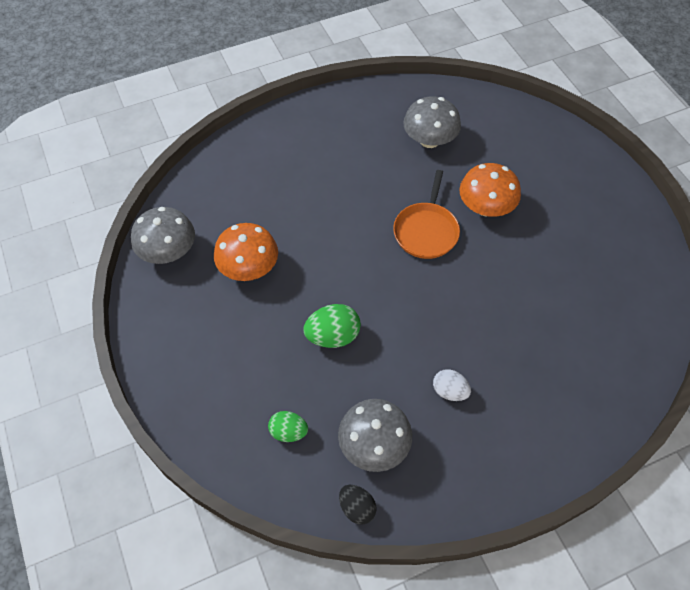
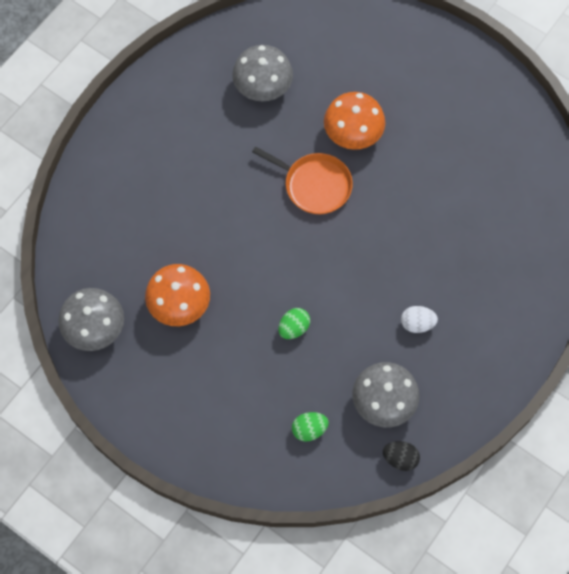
camera: 30 degrees left, 10 degrees up
green egg [303,304,361,348] -> green egg [278,308,310,339], size x0.66
orange pan [393,170,460,259] -> orange pan turned 45 degrees counterclockwise [252,146,353,214]

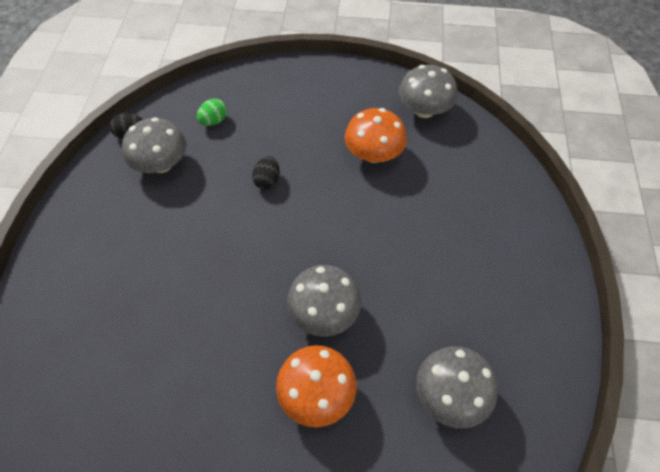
camera: 150 degrees right, 10 degrees down
orange pan [252,146,353,214] -> grey mushroom [287,265,361,337]
green egg [278,308,310,339] -> black egg [252,156,280,190]
white egg [401,306,438,333] -> none

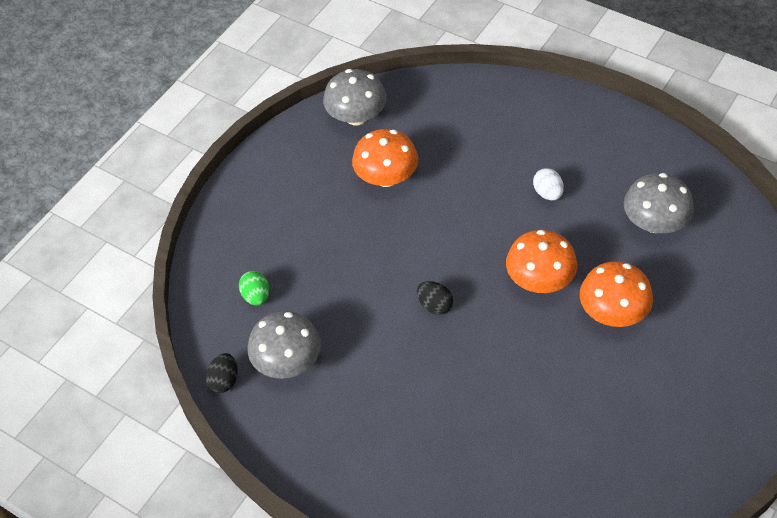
camera: 60 degrees left, 5 degrees down
black egg [252,156,280,190] -> black egg moved to [417,281,453,315]
grey mushroom [287,265,361,337] -> orange mushroom [506,230,578,293]
none -> white egg [533,168,564,200]

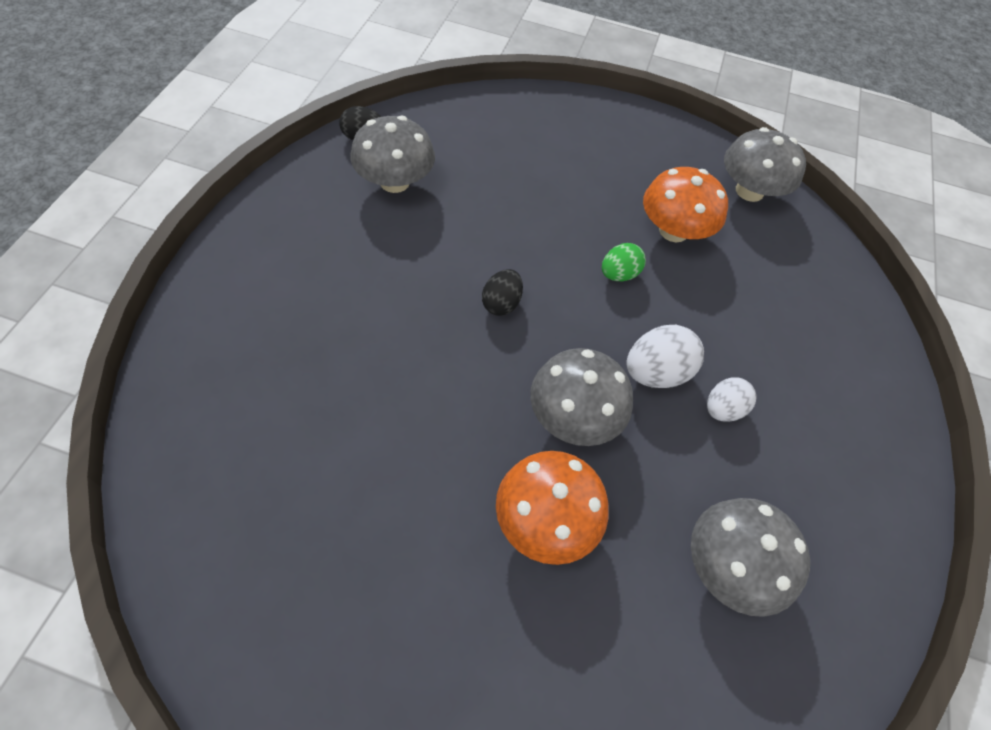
camera: 65 degrees right, 5 degrees up
green egg [239,271,269,306] -> green egg moved to [602,243,646,281]
orange mushroom [506,230,578,293] -> grey mushroom [530,348,633,446]
none -> white egg [627,325,704,388]

